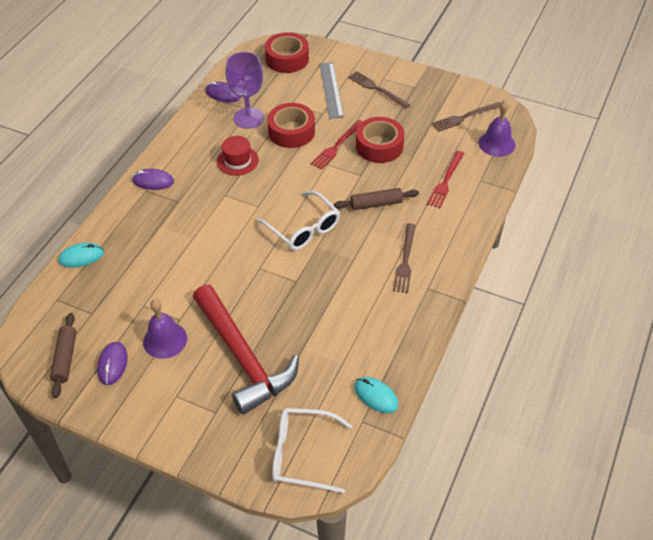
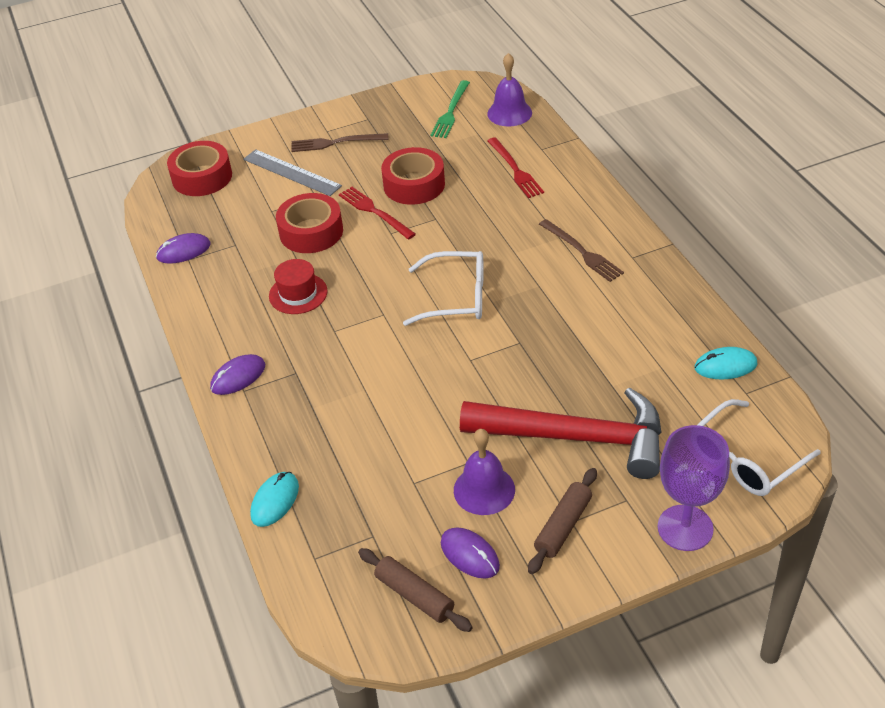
camera: 45 degrees left, 5 degrees down
purple goblet [226,52,264,129] -> purple goblet moved to [658,425,730,551]
red fork [311,120,363,170] -> red fork turned 150 degrees clockwise [339,187,416,240]
brown rolling pin [334,188,419,210] -> brown rolling pin moved to [528,468,597,574]
brown fork [432,102,500,132] -> green fork [431,80,470,138]

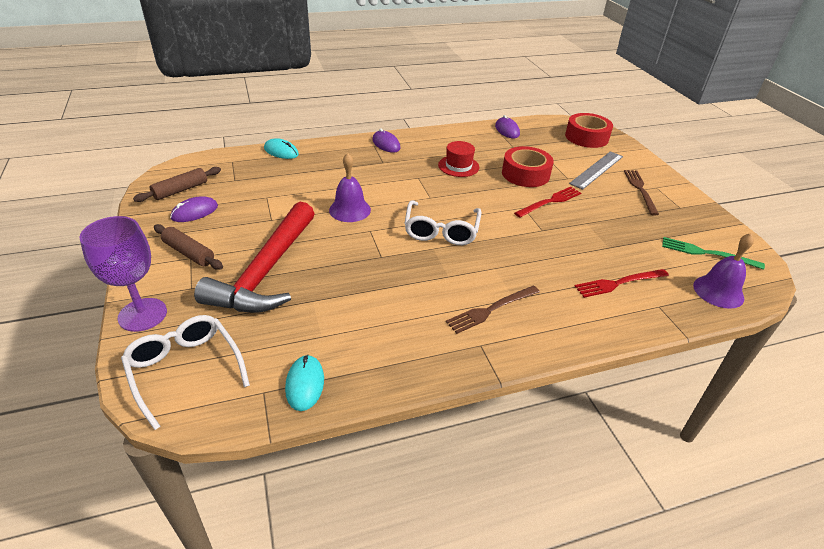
camera: 90 degrees right, 5 degrees down
red tape [381,147,445,205] -> none
purple bell [454,429,515,515] -> purple bell moved to [329,153,371,222]

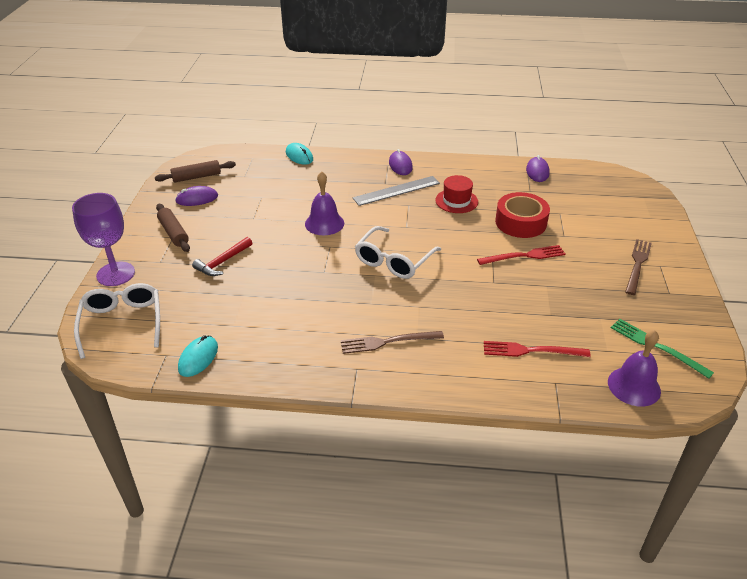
camera: 25 degrees right, 0 degrees up
red hammer [194,202,315,313] -> red hammer [192,237,252,276], size x0.45
red tape [565,113,613,148] -> none
grey ruler [569,151,623,190] -> grey ruler moved to [353,176,440,206]

